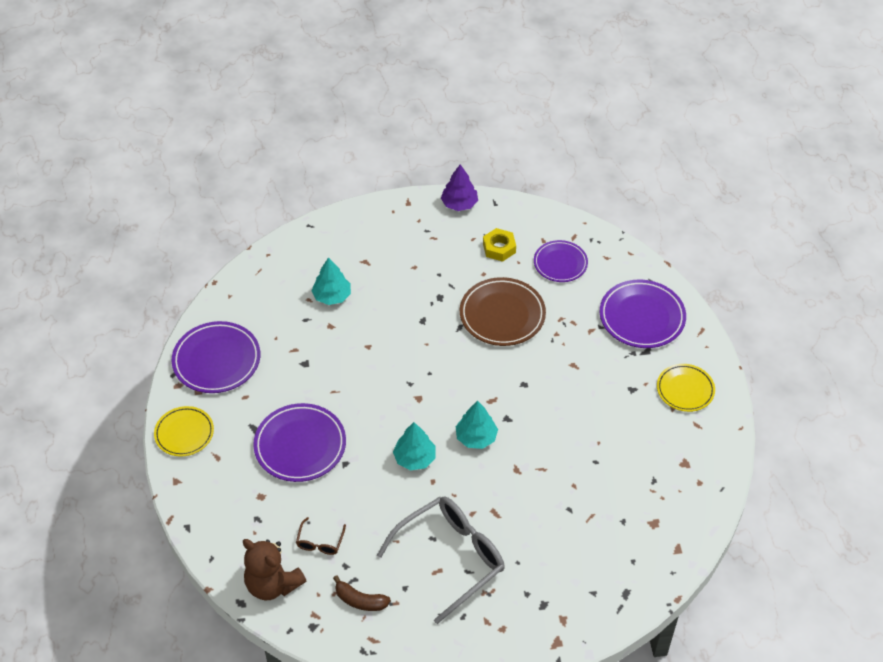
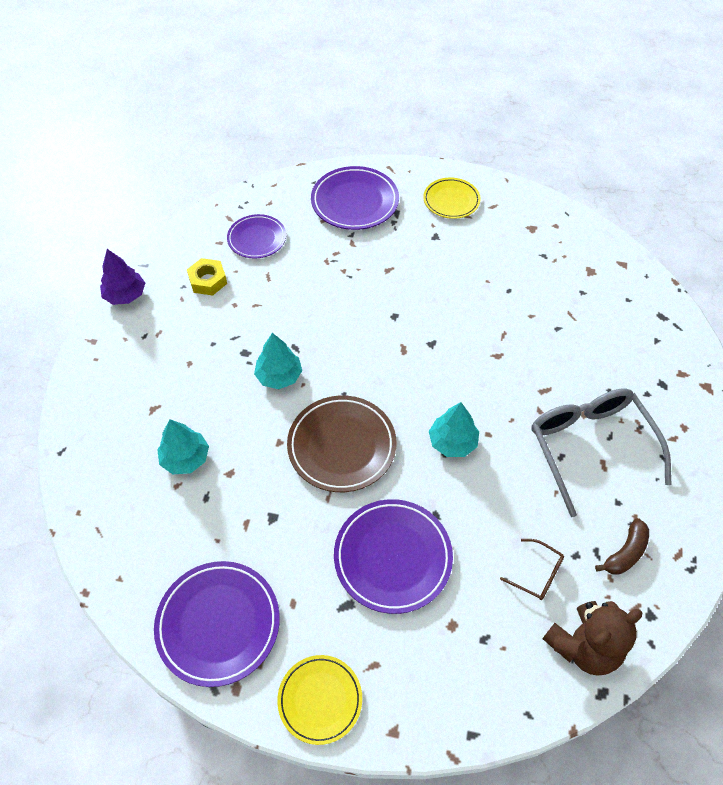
camera: 70 degrees left, 5 degrees up
turquoise tree [456,401,498,449] -> turquoise tree moved to [254,333,302,389]
brown plate [460,277,546,346] -> brown plate moved to [287,396,396,492]

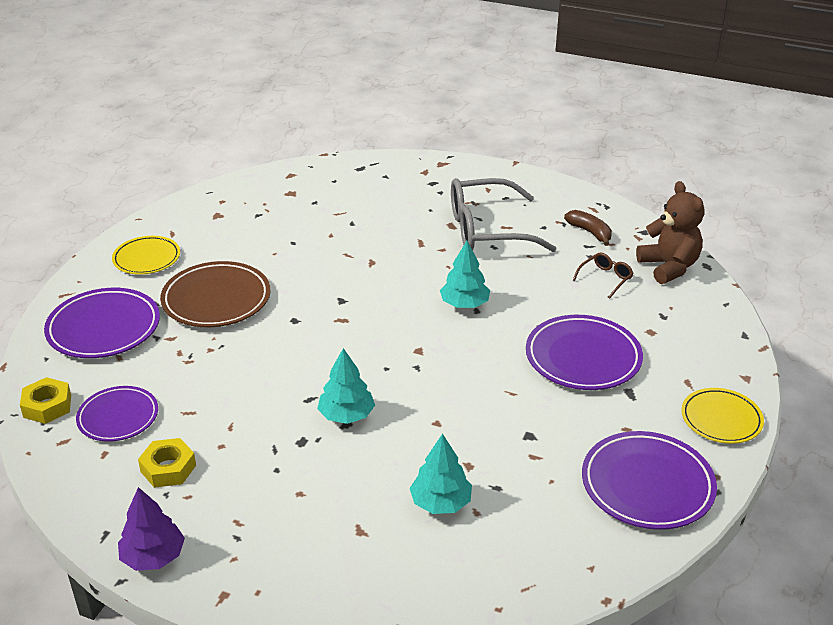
camera: 80 degrees left, 20 degrees down
brown plate [287,396,396,492] -> brown plate moved to [160,261,270,327]
none -> yellow nut [20,377,71,424]

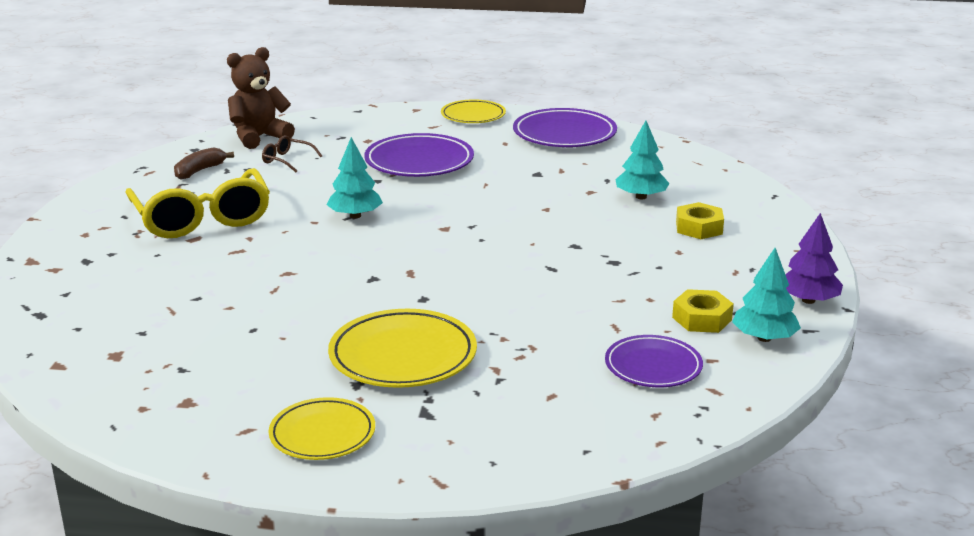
camera: 105 degrees left, 10 degrees down
yellow nut [20,377,71,424] -> yellow nut moved to [676,202,724,239]
purple plate [44,288,160,358] -> none
brown plate [160,261,270,327] -> yellow plate [328,309,477,388]
turquoise tree [317,348,375,424] -> turquoise tree moved to [732,248,801,342]
grey glasses [451,178,557,252] -> yellow glasses [125,168,270,238]

